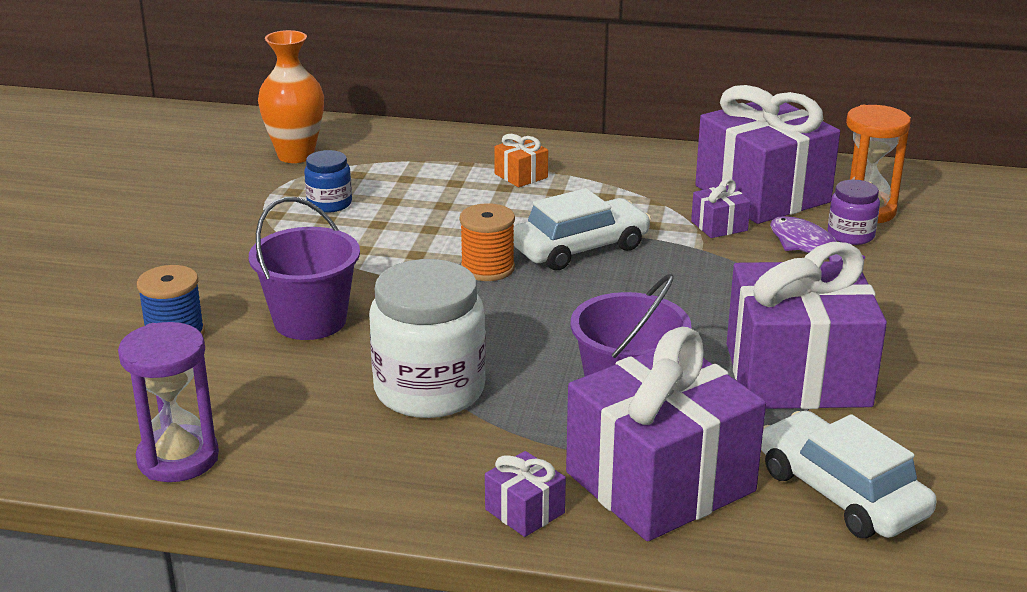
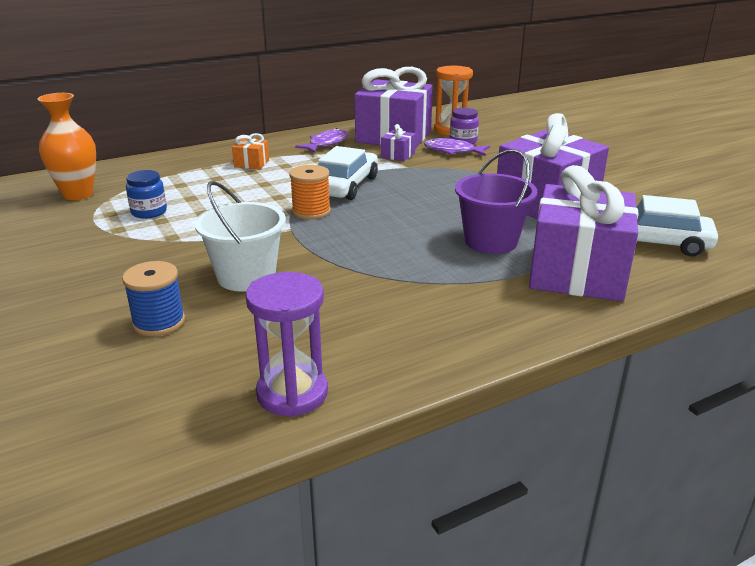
camera: 40 degrees left, 0 degrees up
purple bucket [249,197,360,340] -> white bucket [195,181,286,292]
white jar [369,259,486,418] -> none
purple gift [485,451,566,537] -> none
none -> purple fish [295,128,348,153]

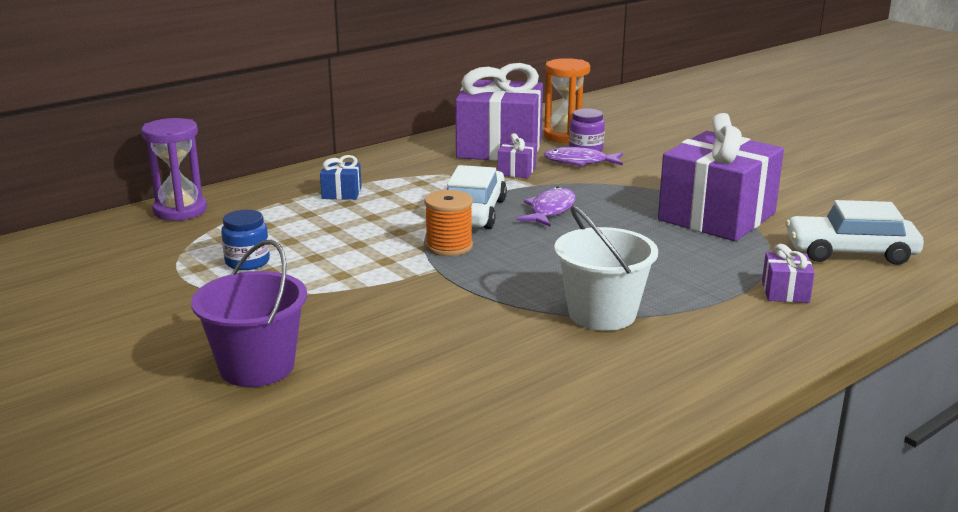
camera: 10 degrees left, 5 degrees down
orange vase [38,93,96,200] -> none
blue spool [122,261,185,336] -> none
white bucket [195,181,286,292] -> white bucket moved to [554,205,658,331]
orange gift [232,133,269,170] -> blue gift [320,155,362,200]
purple hourglass [245,272,328,417] -> purple hourglass moved to [141,118,207,221]
purple fish [295,128,348,153] -> purple fish moved to [517,187,576,226]
purple bucket [455,149,537,254] -> purple bucket moved to [191,240,307,387]
purple gift [529,165,639,301] -> purple gift [762,244,815,303], size x0.41

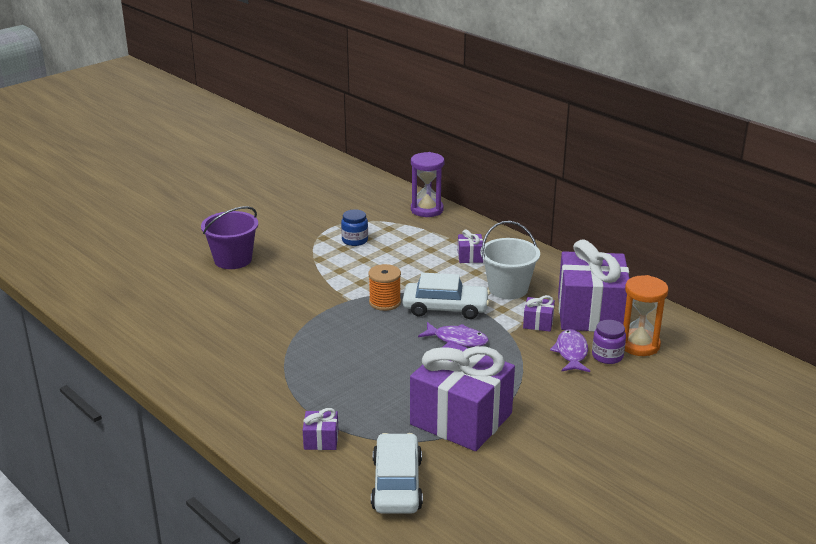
camera: 85 degrees right, 5 degrees up
blue gift [320,155,362,200] -> purple gift [458,230,483,263]
white bucket [554,205,658,331] -> white bucket moved to [481,221,540,299]

